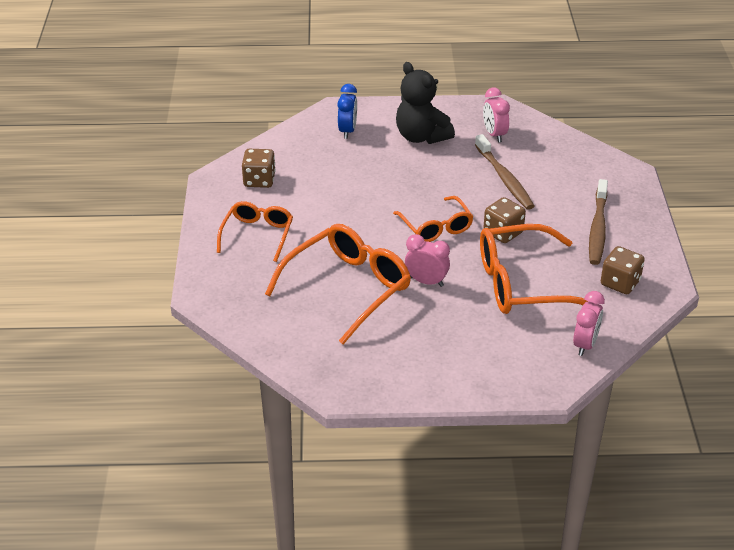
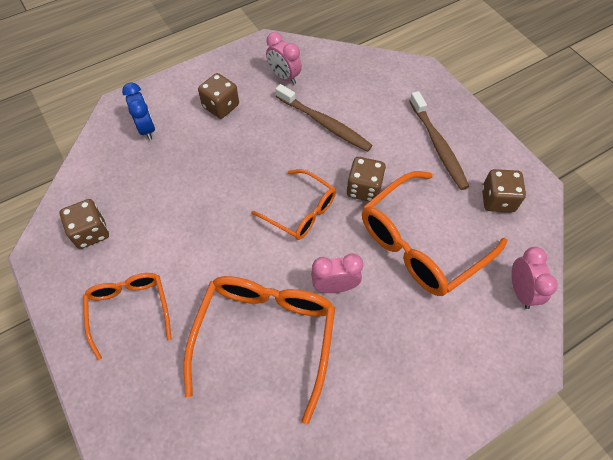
camera: 30 degrees left, 20 degrees up
black teddy bear [396,62,455,144] -> brown dice [198,73,239,119]

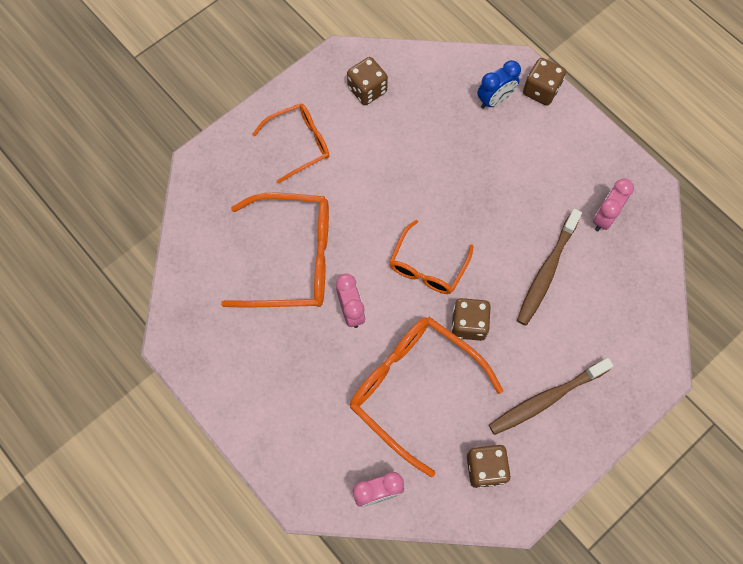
camera: 80 degrees right, 10 degrees up
brown dice [198,73,239,119] -> brown dice moved to [523,58,566,106]

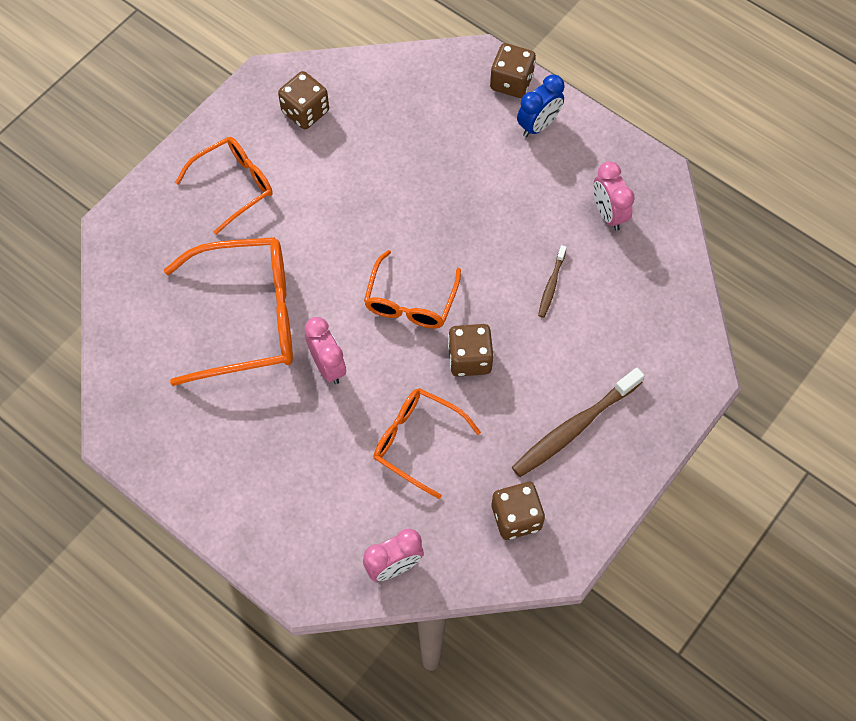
camera: 10 degrees left, 5 degrees down
orange glasses [350,317,503,477] -> orange glasses [373,388,481,499], size x0.61
blue clock [477,60,521,109] -> blue clock moved to [517,75,564,137]
brown toothbrush [517,209,582,326] -> brown toothbrush [538,245,567,318], size x0.51
pink clock [593,179,634,231] -> pink clock turned 45 degrees counterclockwise [593,161,635,231]

